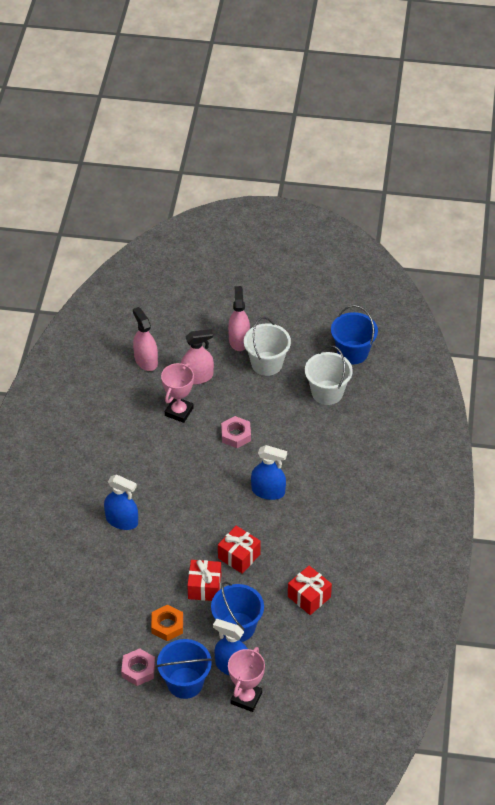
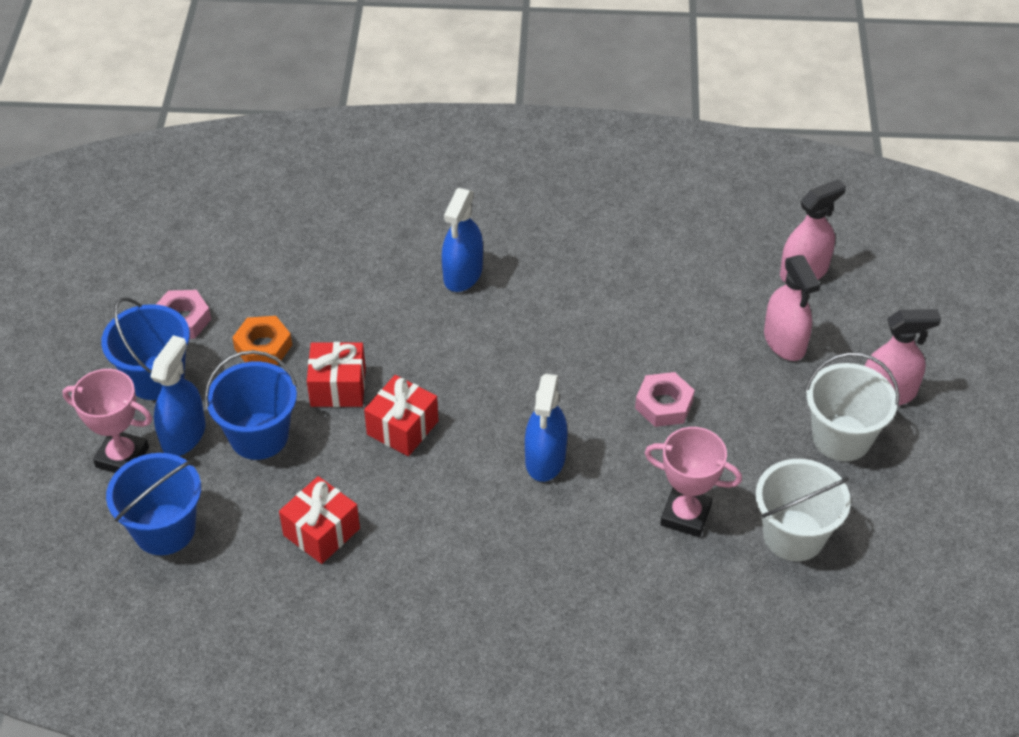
camera: 85 degrees right, 0 degrees up
pink trophy [161,363,194,423] -> pink trophy moved to [645,427,742,537]
blue bucket [331,305,378,364] -> blue bucket moved to [106,453,201,555]

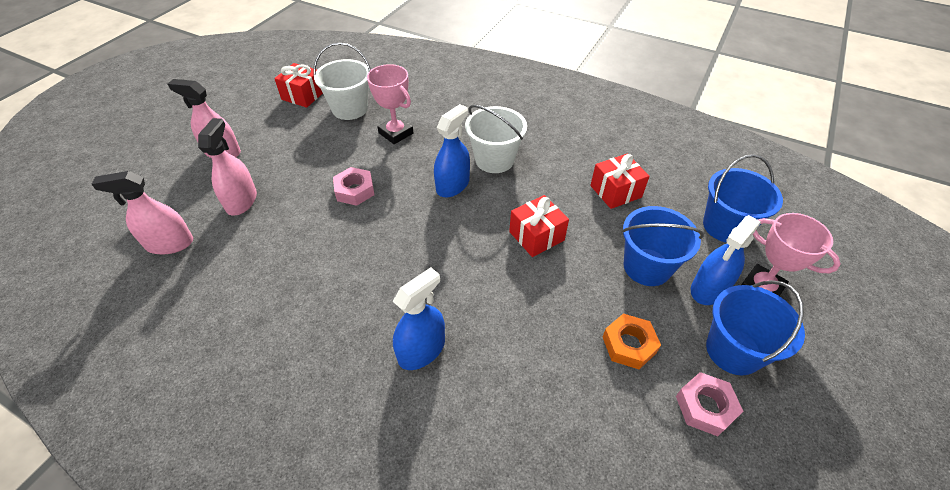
camera: 155 degrees left, 0 degrees up
red gift [307,342,366,407] -> red gift moved to [274,63,323,108]
white bucket [805,352,900,461] -> white bucket moved to [465,105,527,173]

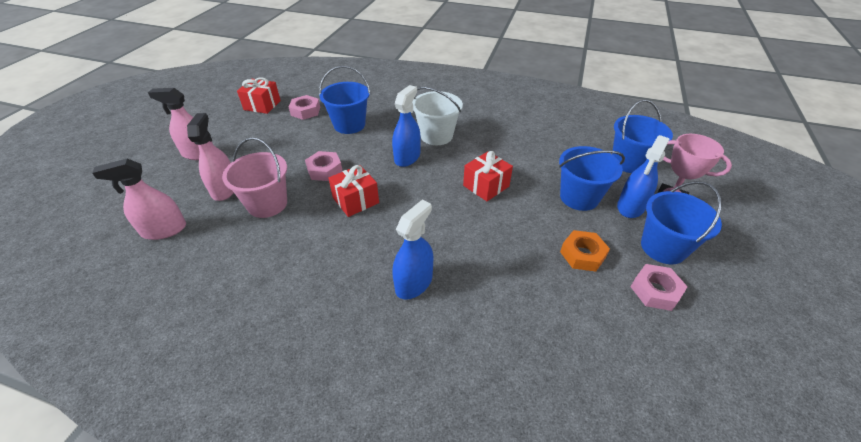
camera: 10 degrees left, 5 degrees down
white bucket [313,43,371,120] -> pink nut [289,95,320,120]
pink trophy [367,64,413,144] -> blue bucket [319,66,370,134]
red gift [590,154,650,209] -> red gift moved to [329,165,379,217]
none -> pink bucket [222,137,287,218]

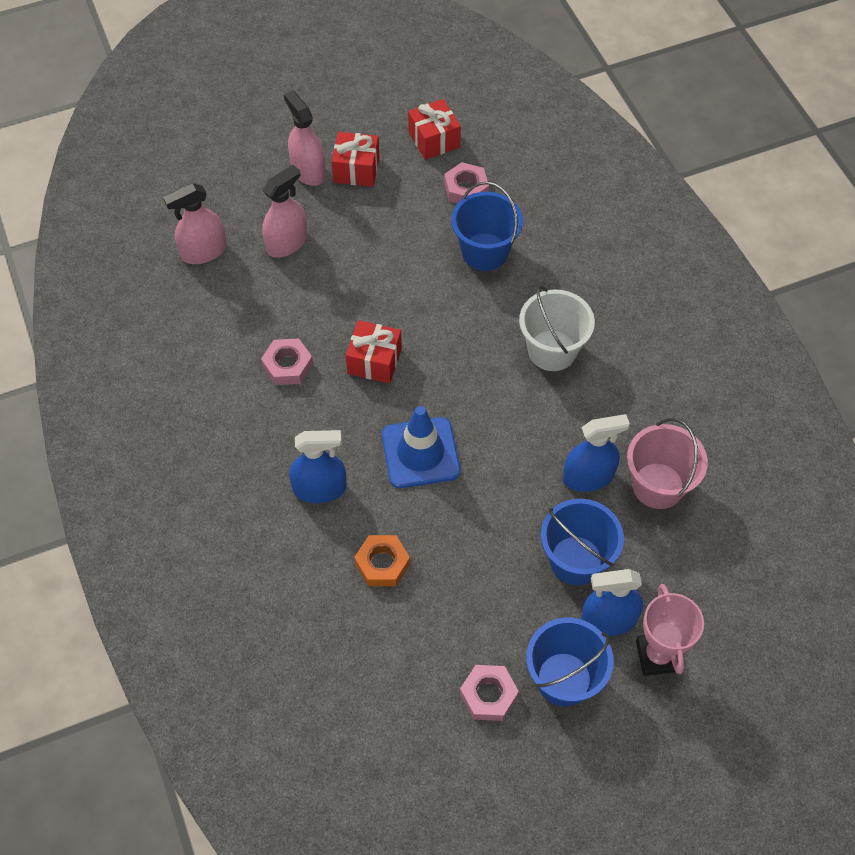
camera: 50 degrees right, 15 degrees up
pink spray bottle [92,159,186,240] -> pink spray bottle turned 60 degrees counterclockwise [163,183,227,264]
pink bucket [222,137,287,218] -> pink bucket moved to [627,418,708,509]
pink nut [305,151,342,181] -> pink nut moved to [261,338,313,385]
blue spray bottle [392,85,421,167] -> blue spray bottle moved to [563,414,630,492]
red gift [463,151,513,201] -> red gift moved to [331,132,379,187]
orange nut [560,230,610,272] -> orange nut moved to [354,535,410,586]
blue bucket [612,99,673,173] -> none
none -> blue traffic cone [382,406,460,488]

